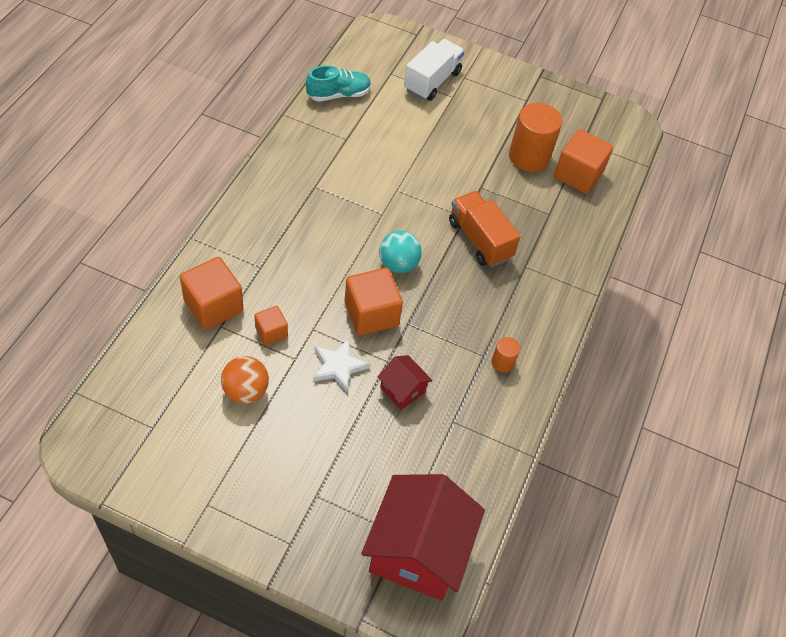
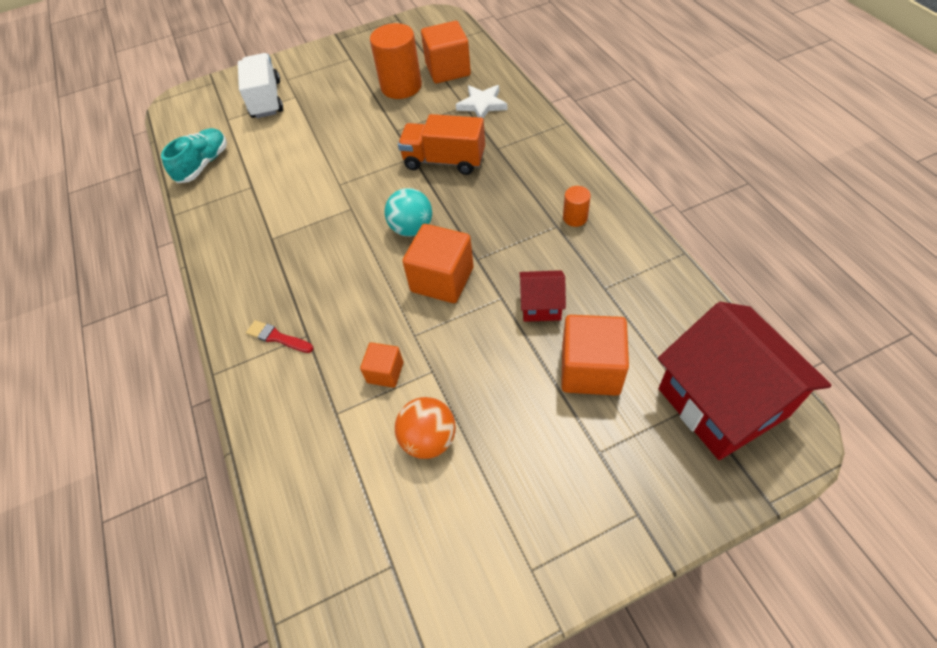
camera: 35 degrees left, 0 degrees up
orange cube [180,257,244,330] -> orange cube moved to [561,315,629,396]
white star [313,339,370,392] -> white star moved to [456,85,507,118]
none -> red brush [246,320,314,353]

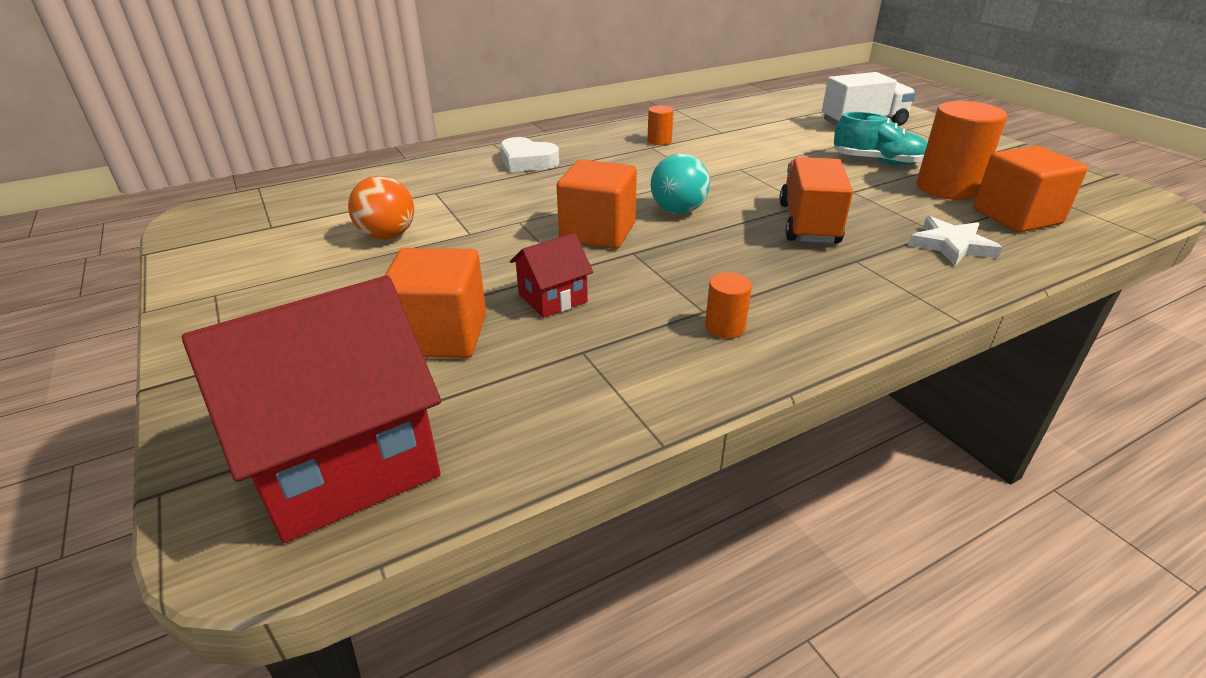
camera: 80 degrees right, 20 degrees down
turquoise shoe [161,128,227,183] -> turquoise shoe moved to [834,112,927,165]
red brush [246,320,314,353] -> white heart [500,137,559,172]
orange cube [360,342,404,388] -> none
red house [519,270,566,322] -> red house turned 60 degrees clockwise [510,233,593,318]
none -> orange cylinder [647,105,674,145]

